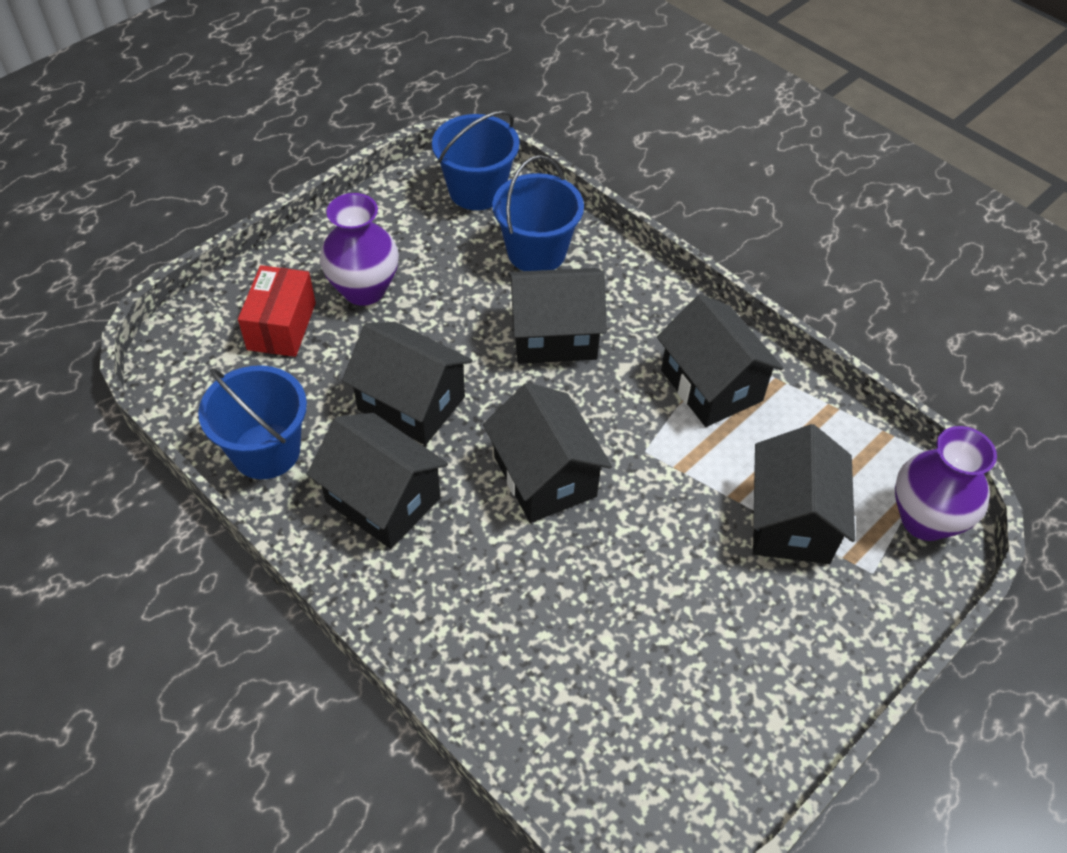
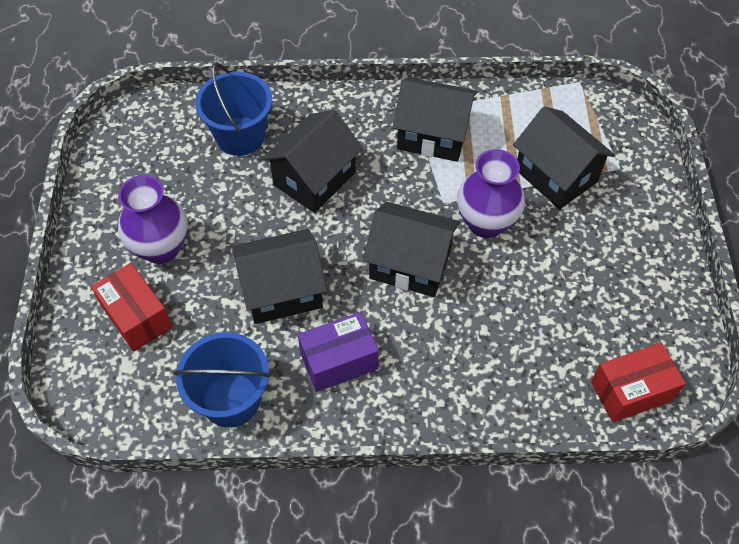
camera: 45 degrees left, 5 degrees up
black house [307,413,448,549] -> purple box [298,312,379,392]
blue bucket [432,111,519,210] -> none
purple vase [895,426,997,541] -> purple vase moved to [457,149,525,238]
none -> red box [591,343,686,422]

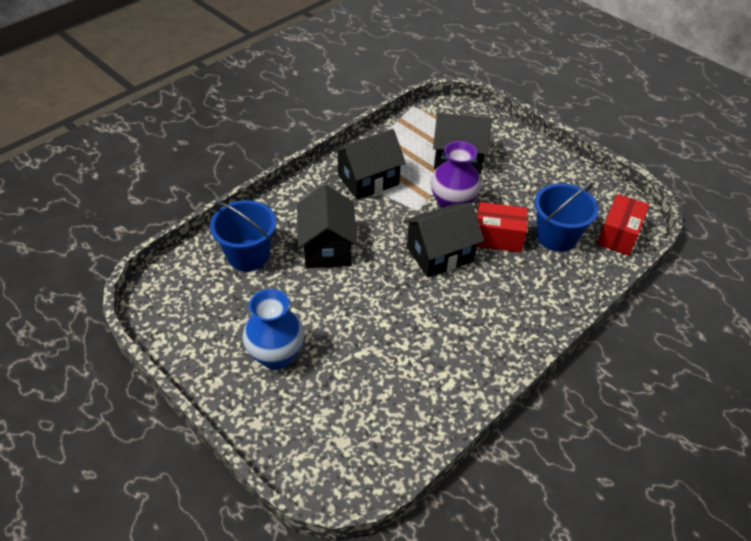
camera: 45 degrees left, 10 degrees down
red box [91,263,172,352] -> red box moved to [477,202,528,252]
purple vase [118,175,188,264] -> blue vase [242,289,304,370]
blue bucket [174,332,271,428] -> blue bucket moved to [534,182,599,252]
black house [232,229,327,324] -> none
purple box [298,312,379,392] -> none

